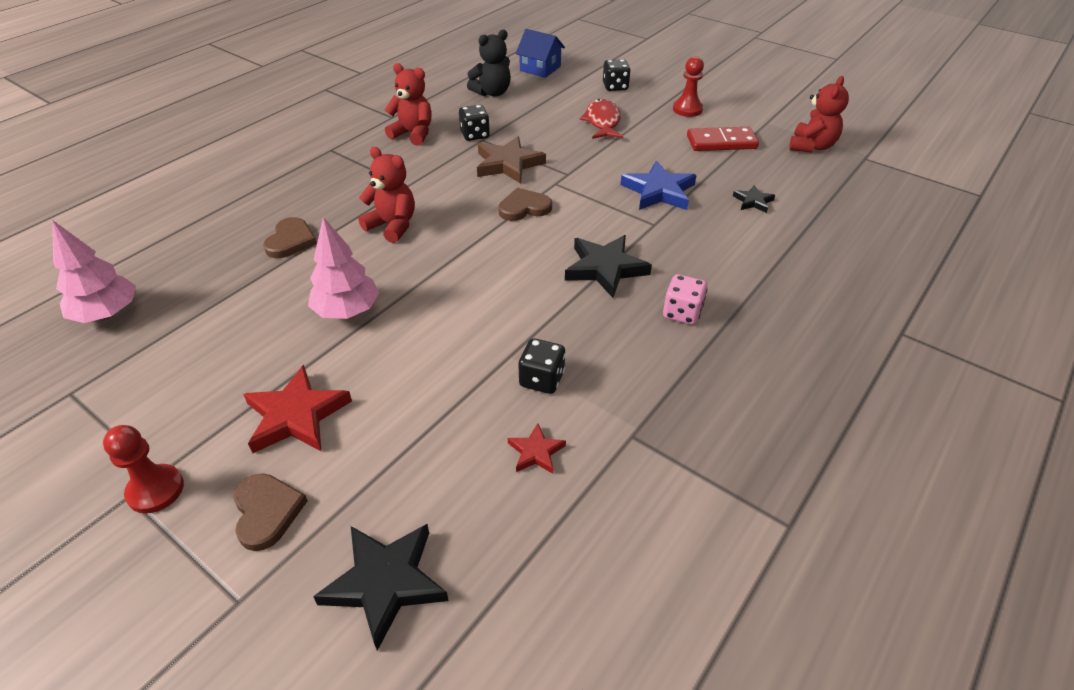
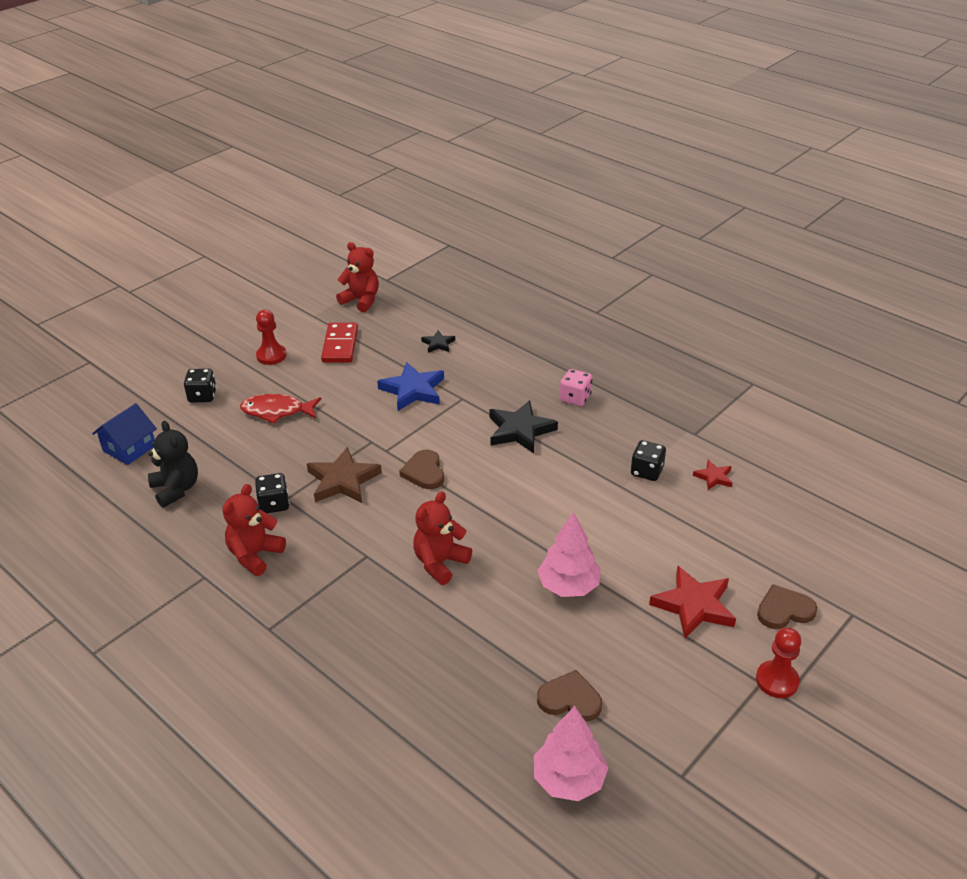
camera: 85 degrees left, 5 degrees down
brown heart [263,217,317,258] -> brown heart moved to [537,670,602,721]
black star [313,524,449,651] -> none

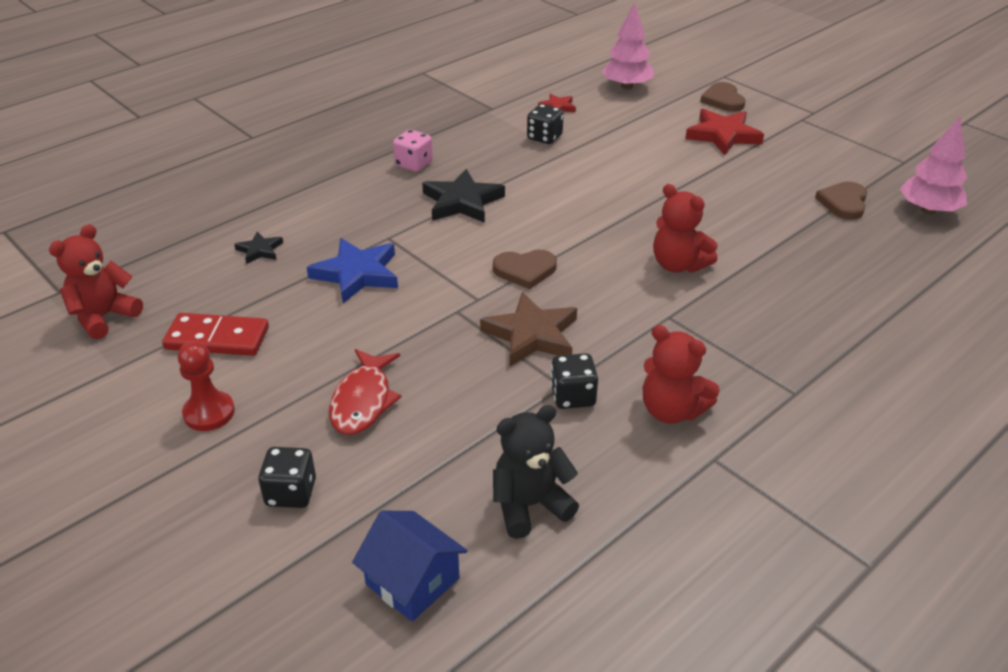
camera: 85 degrees left, 0 degrees up
pink tree [537,512,601,597] -> pink tree moved to [601,2,654,89]
red pawn [756,627,801,698] -> none

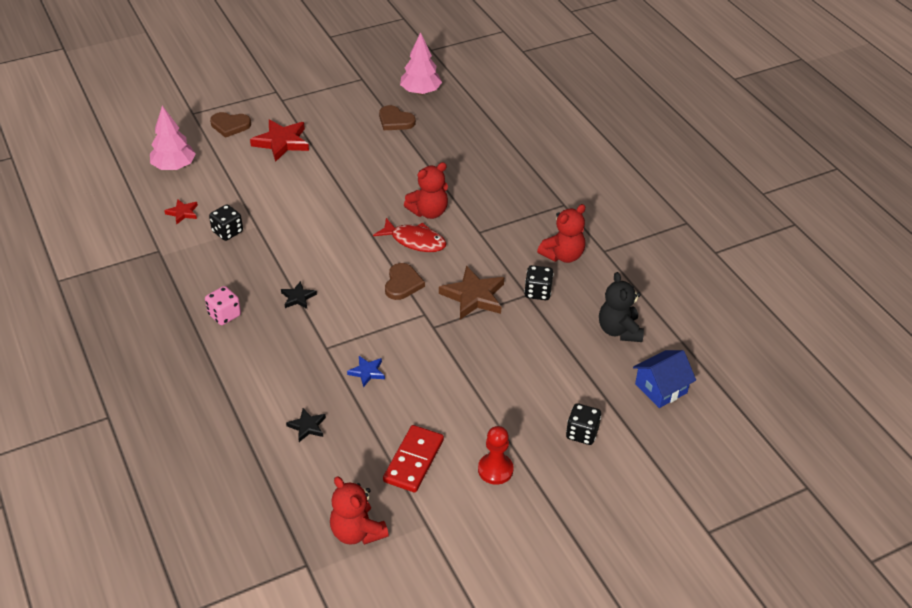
camera: 75 degrees left, 5 degrees up
blue star [307,238,398,303] -> blue star [347,356,385,387], size x0.53
red fish [329,349,402,435] -> red fish moved to [373,218,446,252]
black star [422,169,505,223] -> black star [281,281,317,309], size x0.53

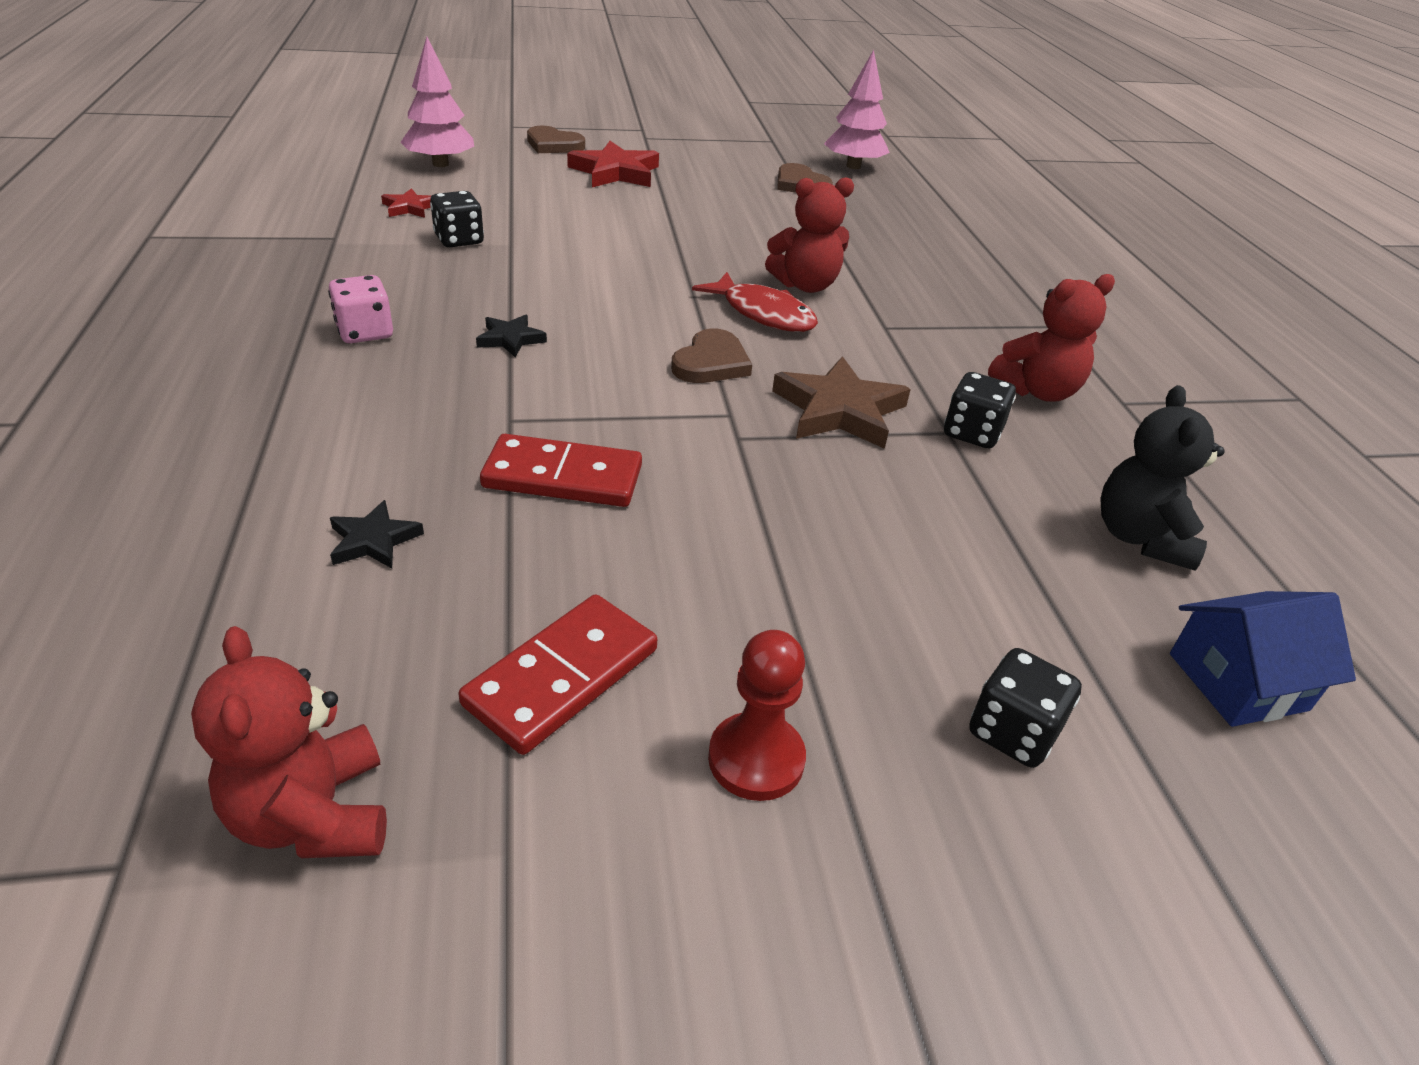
camera: 15 degrees right, 5 degrees down
blue star [347,356,385,387] -> red domino [480,434,642,507]

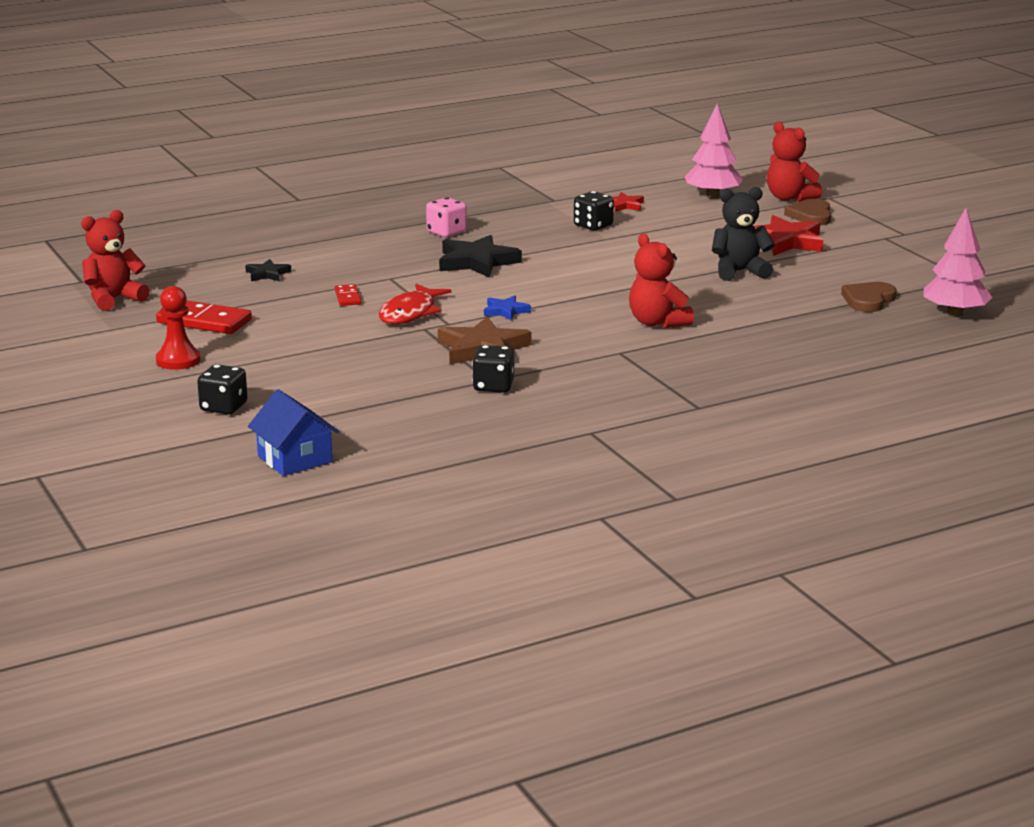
camera: 75 degrees right, 15 degrees down
black star [476,315,547,357] -> black star [439,235,522,277], size x1.88
red domino [480,434,642,507] -> red domino [335,284,361,306], size x0.52
brown heart [671,328,752,383] -> blue star [484,296,531,320]
red fish [692,272,818,332] -> red fish moved to [379,284,452,324]
red teddy bear [988,274,1115,402] -> red teddy bear moved to [767,122,822,202]
black teddy bear [1101,385,1225,571] -> black teddy bear moved to [712,187,775,281]

